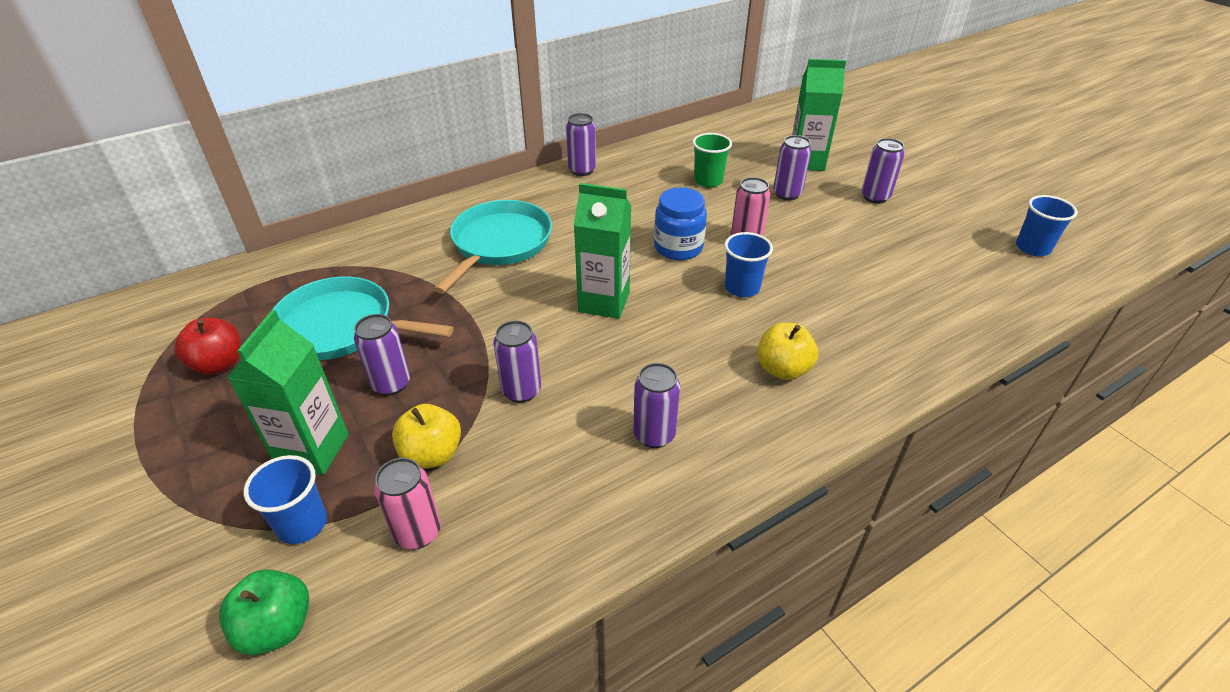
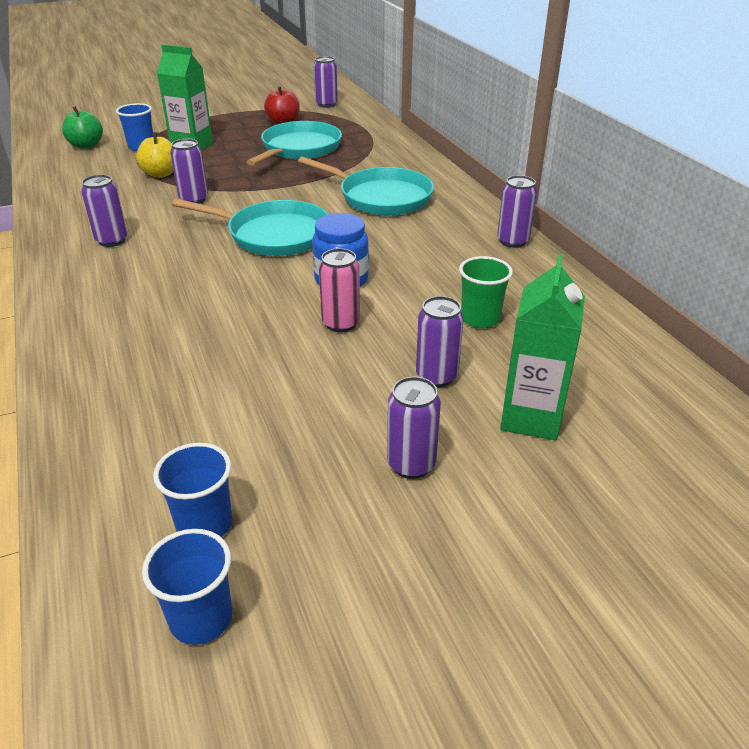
camera: 100 degrees right, 5 degrees down
purple can [354,314,410,396] -> purple can moved to [314,56,338,108]
pink can [374,458,441,549] -> none
green carton [574,183,632,319] -> turquoise pan [172,199,328,256]
blue cup [724,232,773,297] -> blue cup moved to [153,443,232,537]
yellow apple [757,323,818,380] -> none

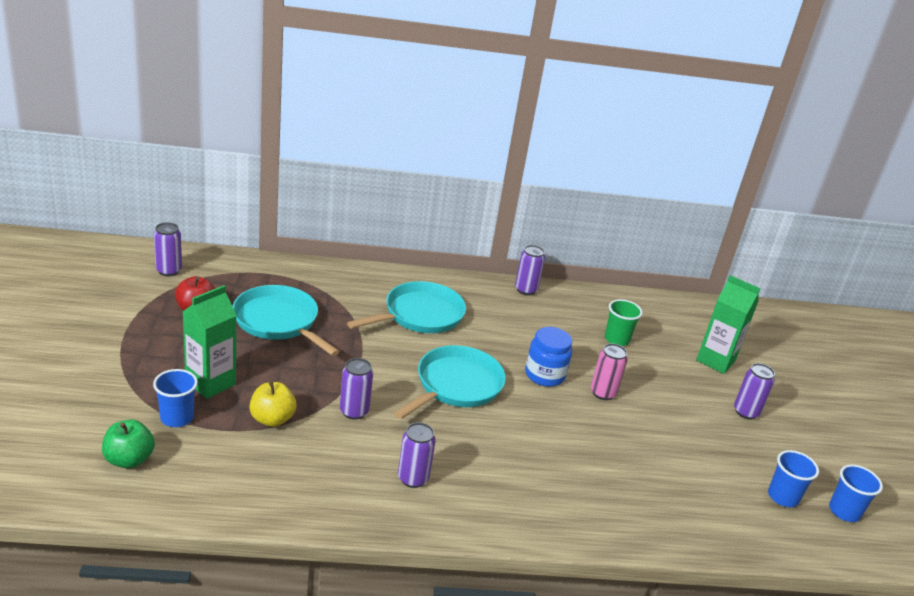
camera: 75 degrees left, 5 degrees down
purple can [416,296,464,387] -> none

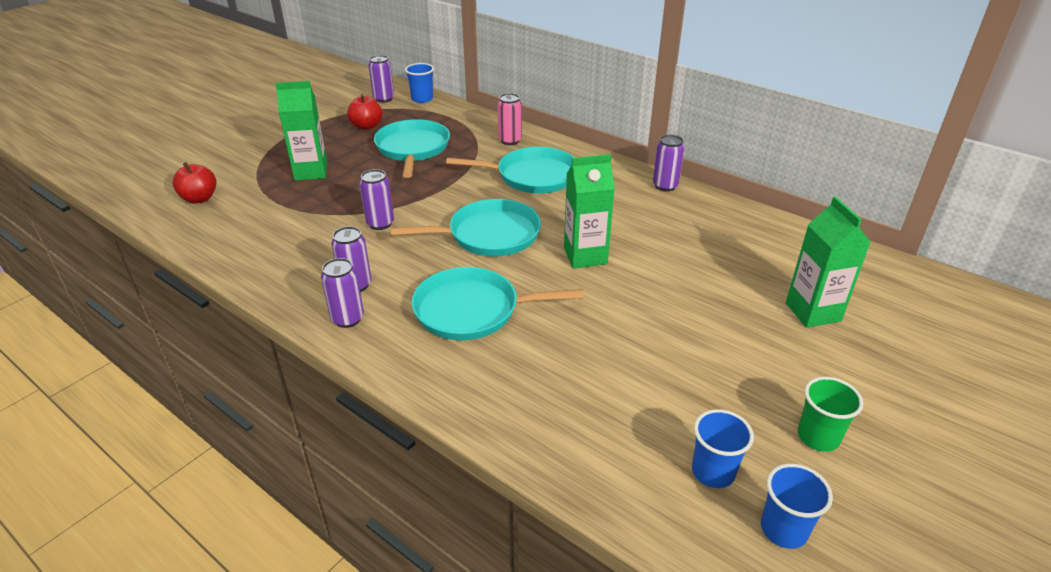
camera: 45 degrees right, 5 degrees up
green apple [102,420,155,469] -> red apple [173,162,216,204]
blue cup [153,369,198,427] -> blue cup moved to [405,63,434,103]
yellow apple [249,381,297,427] -> none
blue jar [525,327,572,387] -> green carton [564,154,615,269]
pink can [591,343,628,400] -> pink can moved to [497,93,522,145]
green cup [605,299,643,346] -> green cup moved to [798,377,864,452]
purple can [734,363,775,420] -> purple can moved to [321,258,364,328]
none -> turquoise pan [412,267,584,340]

